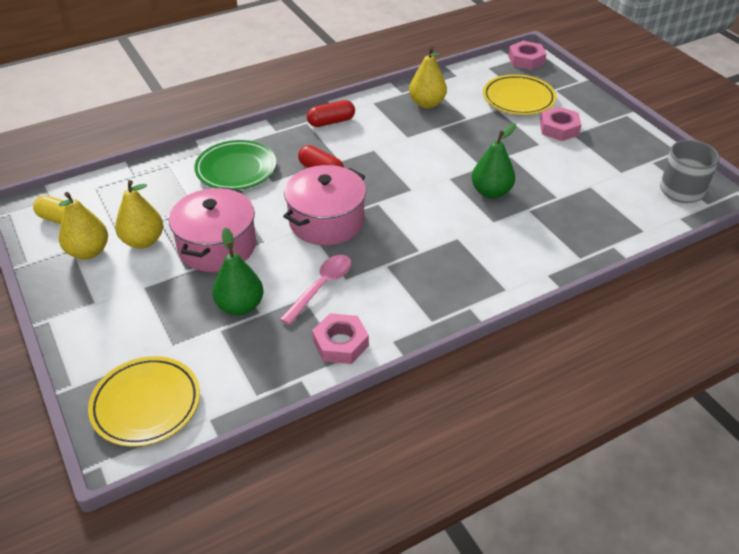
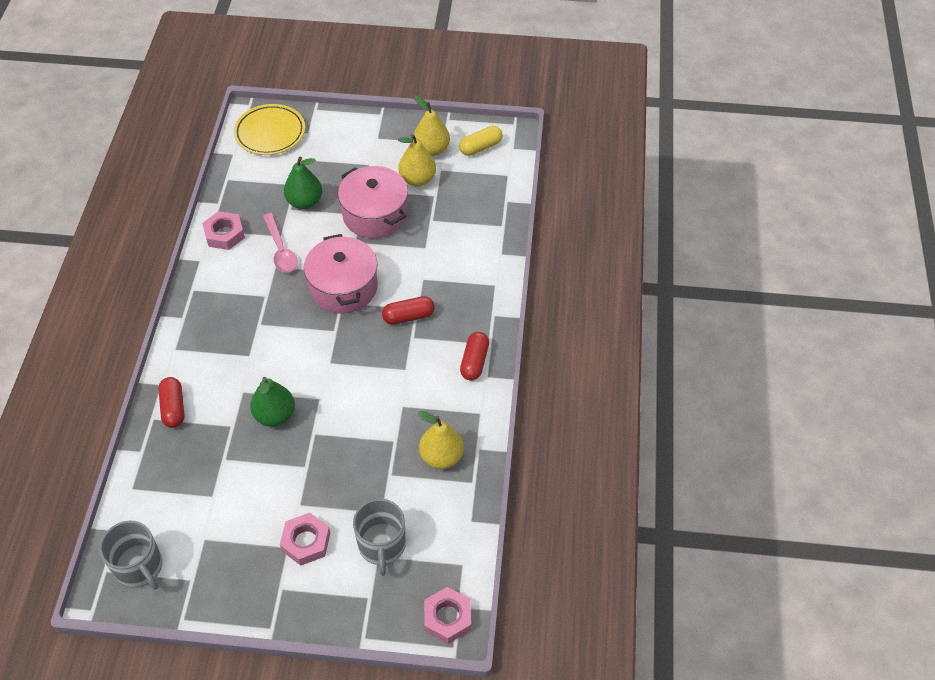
camera: 125 degrees right, 10 degrees up
green plate [194,140,276,190] -> none
yellow plate [483,74,556,115] -> grey mug [353,499,406,576]
none -> red capsule [158,377,185,428]

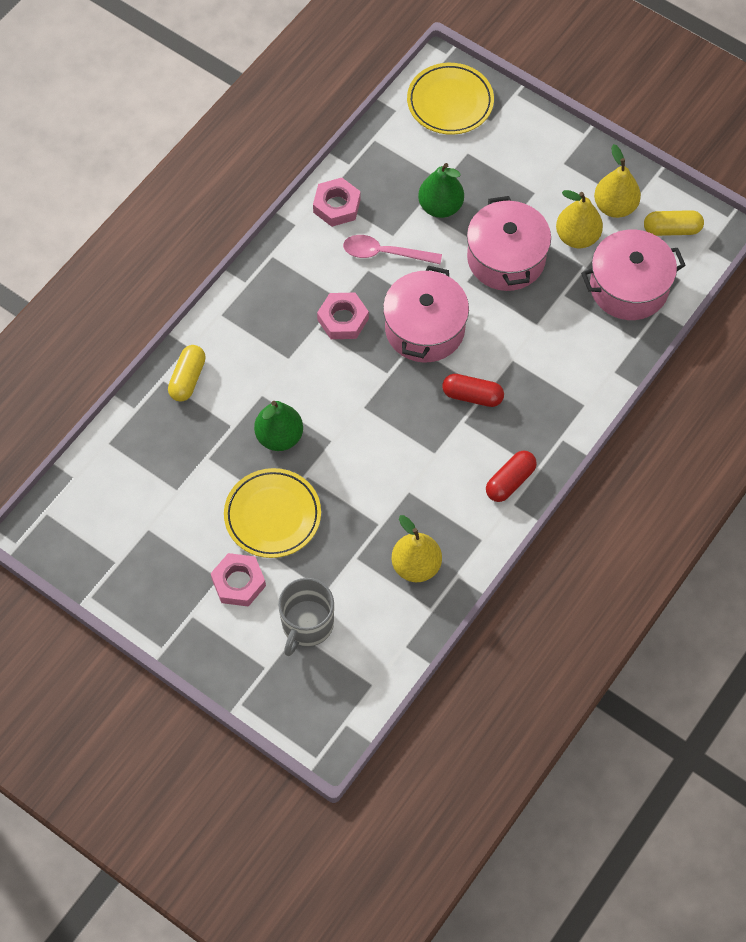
camera: 30 degrees right, 10 degrees up
grey mug [99,521,162,590] -> none
red capsule [158,377,185,428] -> yellow capsule [168,345,206,402]
pink spoon [263,213,298,273] -> pink spoon turned 90 degrees clockwise [343,235,442,264]
pink nut [424,587,471,644] -> pink nut moved to [317,293,369,339]
none -> yellow plate [224,468,321,558]
none -> pink pot [581,230,686,320]

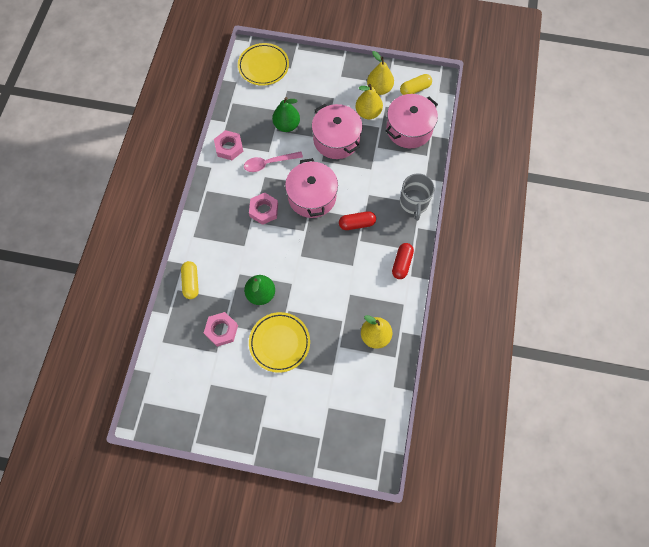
camera: 25 degrees left, 5 degrees up
pink nut [211,553,266,607] -> pink nut moved to [204,312,238,347]
grey mug [278,578,334,656] -> grey mug moved to [400,173,435,221]

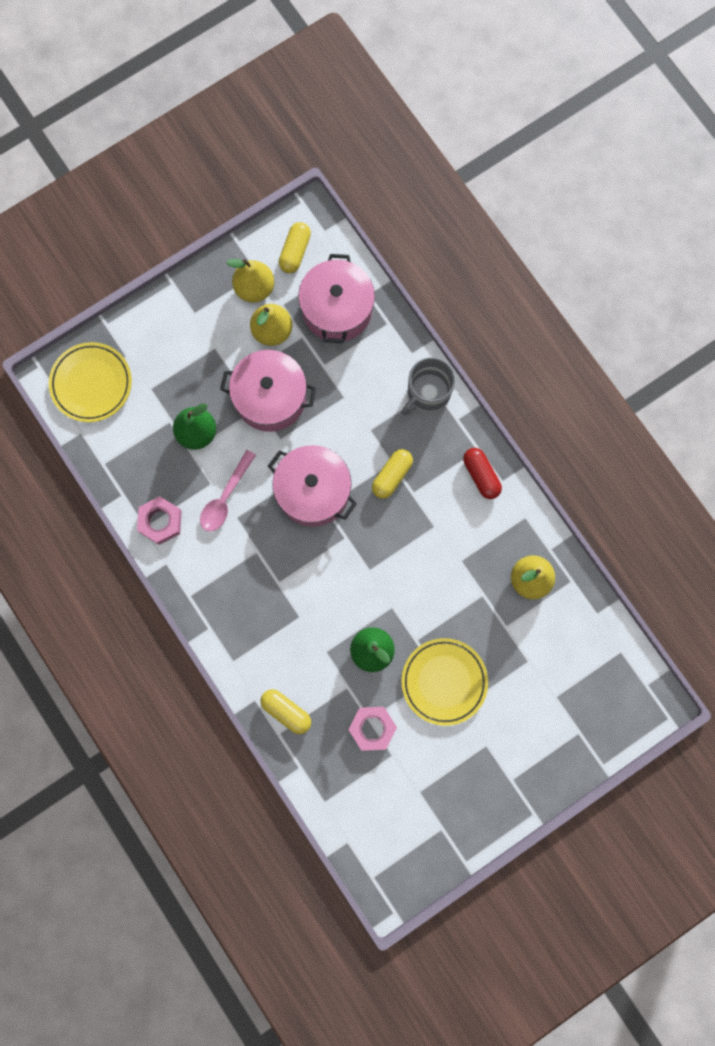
camera: 45 degrees left, 10 degrees up
pink nut [249,193,278,225] -> none
red capsule [339,211,376,230] -> yellow capsule [372,449,413,499]
grey mug [400,173,435,221] -> grey mug turned 90 degrees clockwise [402,357,455,415]

